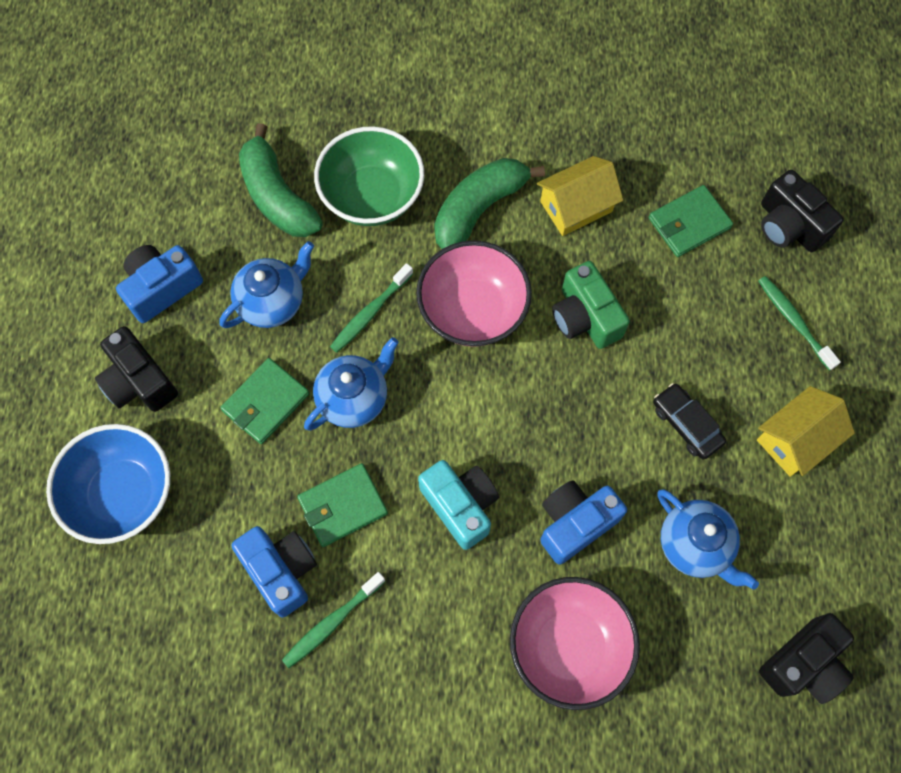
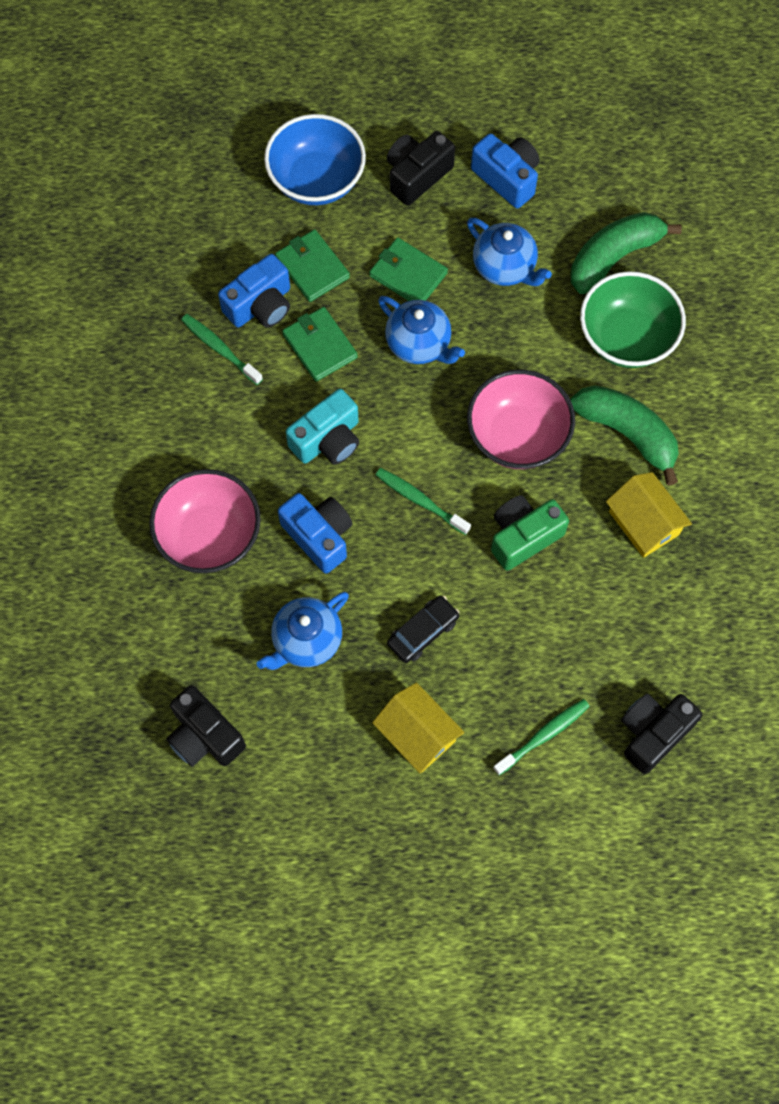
camera: 85 degrees right, 0 degrees up
green toothbrush [330,263,413,353] -> green toothbrush moved to [376,468,471,535]
green wallet [649,185,733,257] -> green wallet moved to [275,229,350,302]

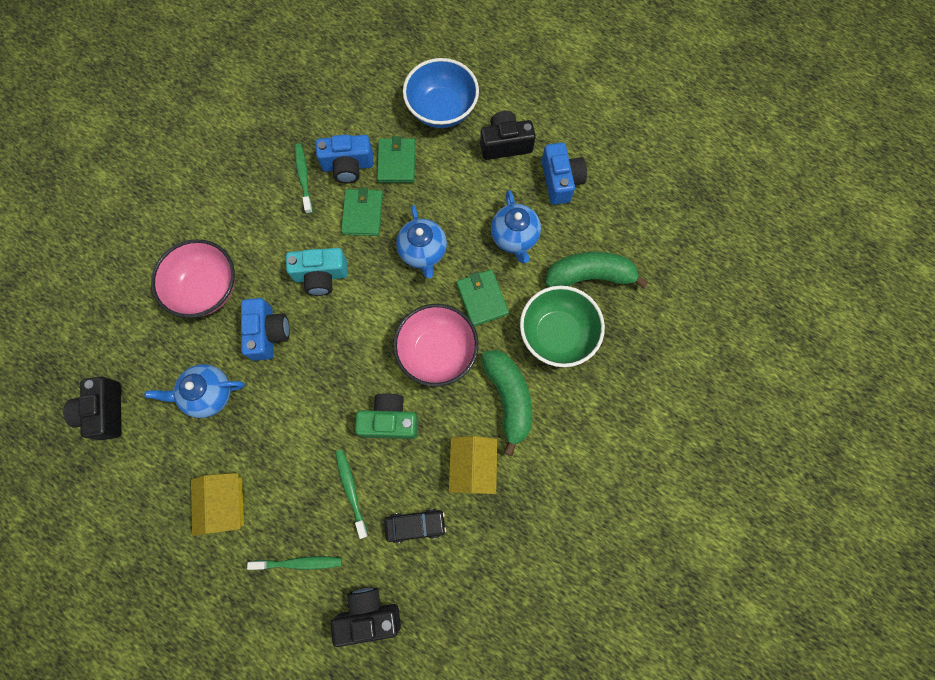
camera: 35 degrees right, 5 degrees up
green wallet [369,237,448,301] -> green wallet moved to [456,269,509,326]
green toothbrush [376,468,471,535] -> green toothbrush moved to [335,450,368,539]
black car [387,596,460,663] -> black car moved to [384,509,446,543]

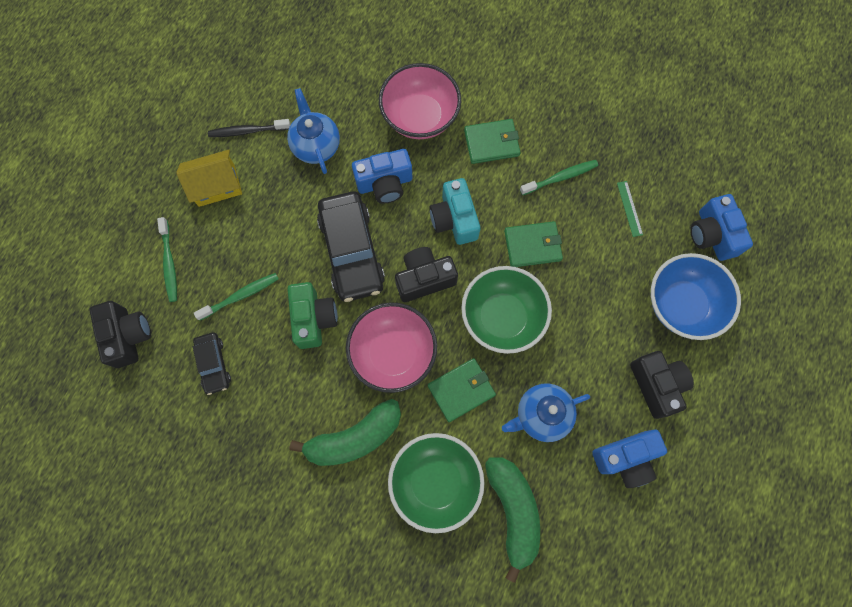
camera: 80 degrees right, 0 degrees up
black camera [63,376,122,440] -> black camera moved to [395,247,458,302]
blue camera [316,134,374,183] -> blue camera moved to [690,194,753,261]
green wallet [377,136,415,183] -> green wallet moved to [464,119,520,164]
blue teapot [396,205,447,278] -> green bowl [461,266,552,354]
yellow house [449,436,497,494] -> none
none -> black toothbrush [208,119,291,137]
none -> black car [317,191,385,302]
none -> green ruler [617,181,643,237]

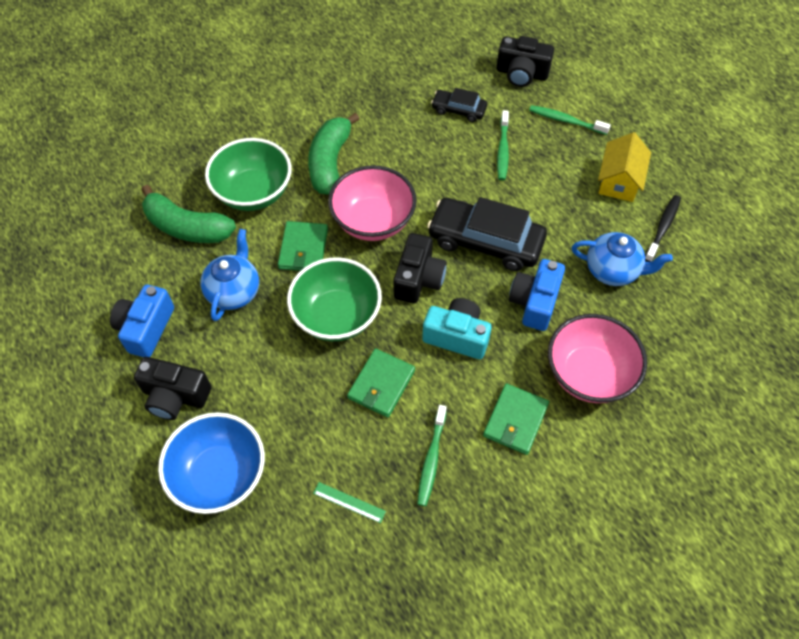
camera: 125 degrees right, 15 degrees down
green camera [287,282,338,349] -> none
blue camera [690,194,753,261] -> none

